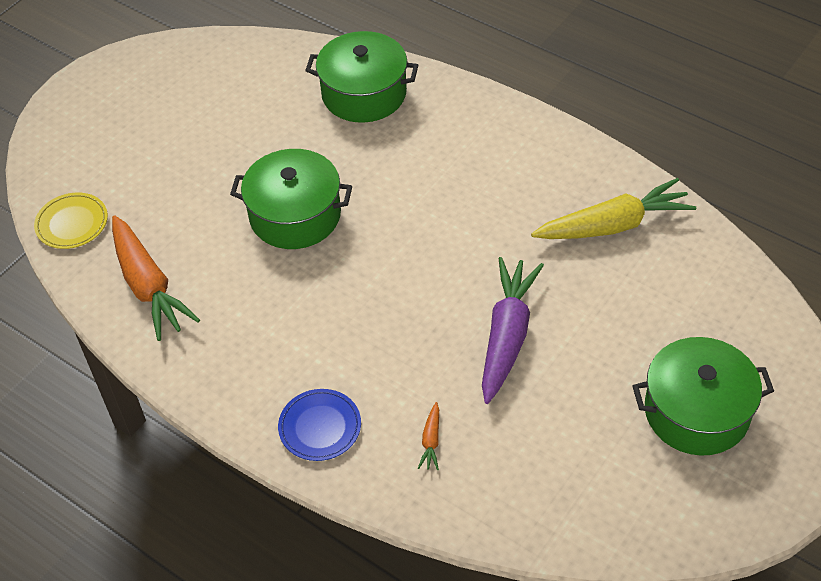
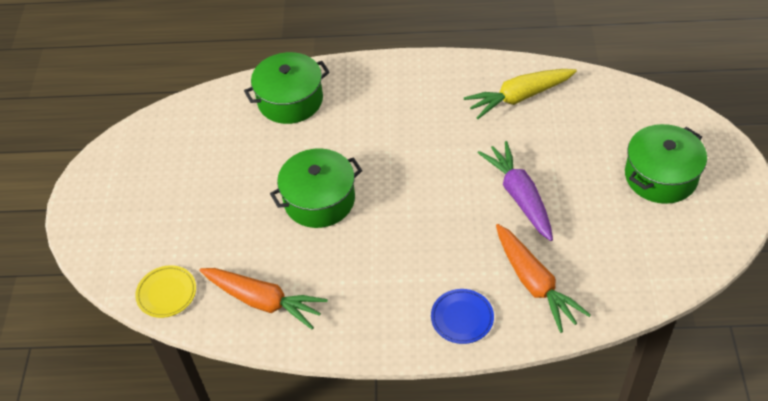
camera: 35 degrees left, 0 degrees up
orange carrot [418,402,439,470] -> orange carrot [496,224,591,333], size x2.40
yellow carrot [531,178,696,239] -> yellow carrot turned 150 degrees counterclockwise [463,69,577,119]

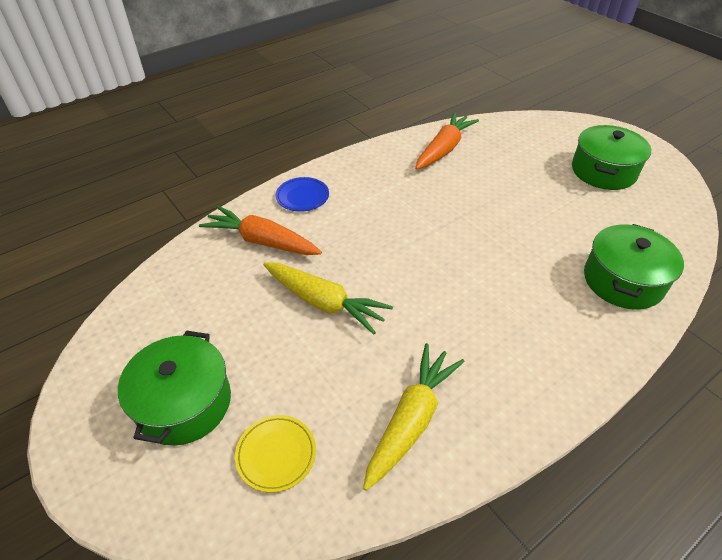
camera: 140 degrees right, 5 degrees down
yellow plate [135,265,196,318] -> yellow plate moved to [235,415,316,493]
orange carrot [200,268,328,329] -> orange carrot turned 135 degrees clockwise [415,112,479,170]
green pot [270,148,363,228] -> green pot moved to [572,125,651,190]
purple carrot [478,141,553,241] -> yellow carrot [263,262,393,335]

